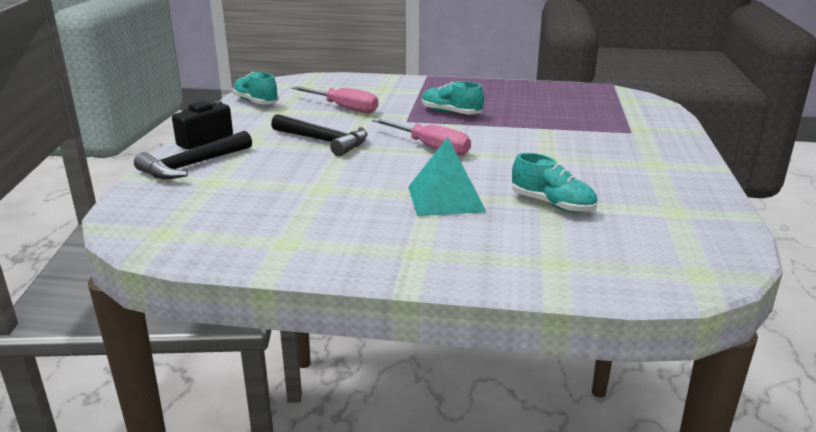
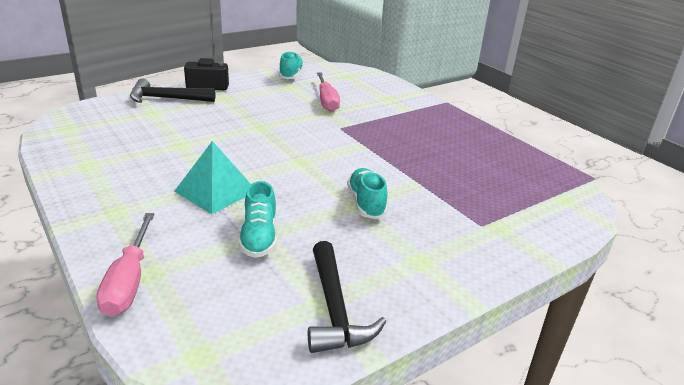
camera: 45 degrees right, 5 degrees up
black hammer [271,114,368,156] -> black hammer moved to [308,241,386,353]
pink screwdriver [372,118,471,156] -> pink screwdriver moved to [96,213,154,317]
turquoise shoe [422,81,484,115] -> turquoise shoe moved to [347,168,388,219]

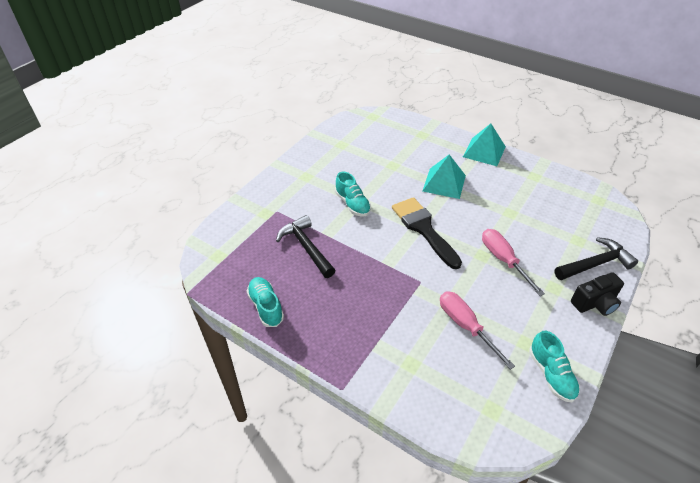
camera: 160 degrees right, 15 degrees up
pink screwdriver [96,213,154,317] -> pink screwdriver moved to [482,229,545,296]
turquoise shoe [238,181,277,258] -> turquoise shoe moved to [247,277,284,327]
black hammer [308,241,386,353] -> black hammer moved to [276,215,336,278]
none -> black brush [392,197,462,269]
none -> turquoise pyramid [463,123,506,166]

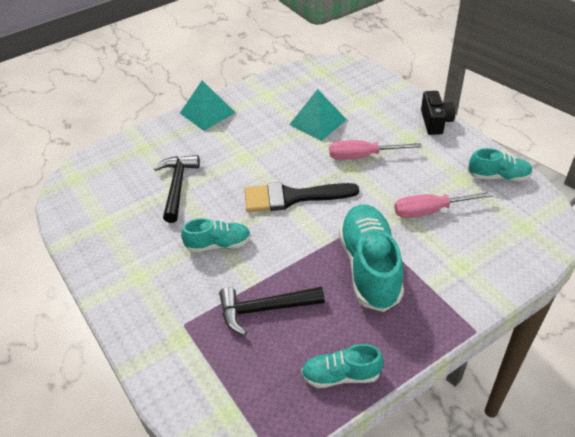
camera: 65 degrees left, 0 degrees up
turquoise pyramid [423,154,466,199] -> turquoise pyramid moved to [289,89,347,141]
black hammer [554,237,638,280] -> black hammer moved to [154,155,200,223]
none -> turquoise shoe [339,204,404,312]

